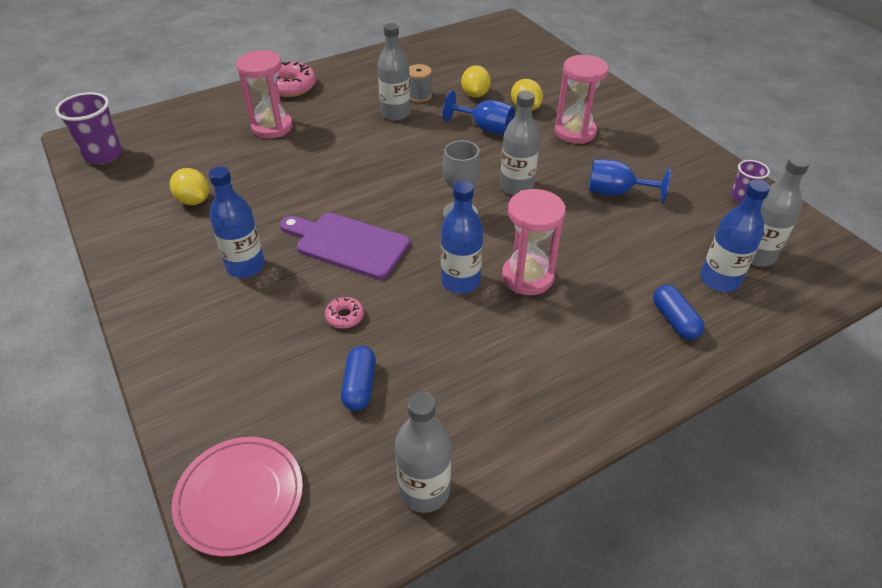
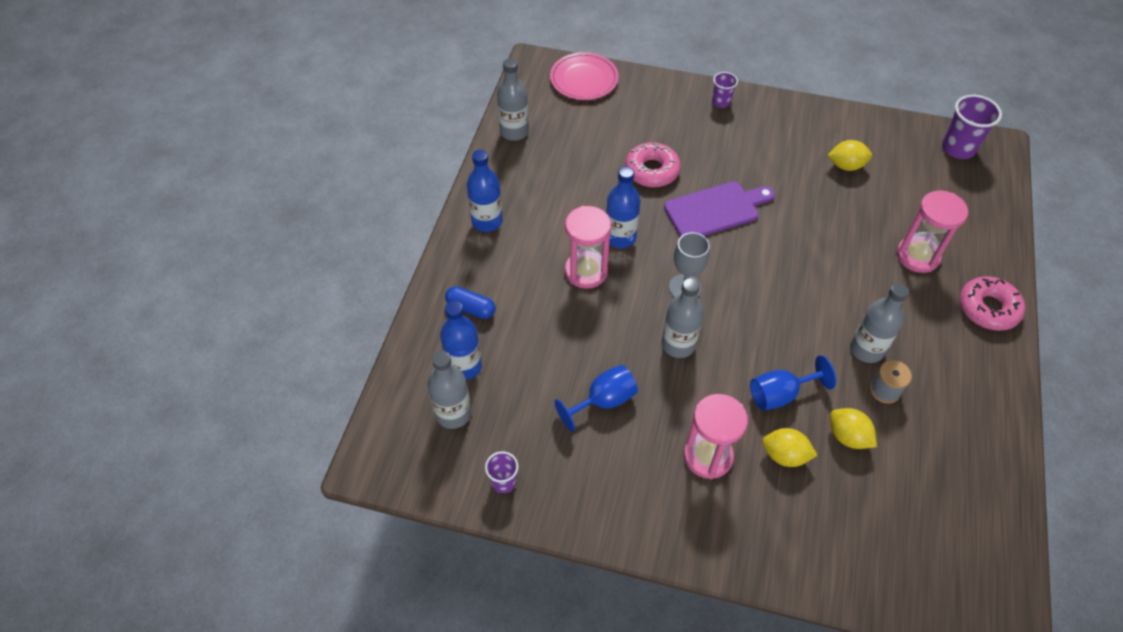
camera: 135 degrees right, 10 degrees up
blue bottle [209,166,265,278] -> blue bottle moved to [467,150,503,232]
pink donut [325,297,364,329] -> pink donut [625,142,681,187], size x1.96
blue capsule [341,346,376,411] -> none
none -> purple cup [712,72,738,108]

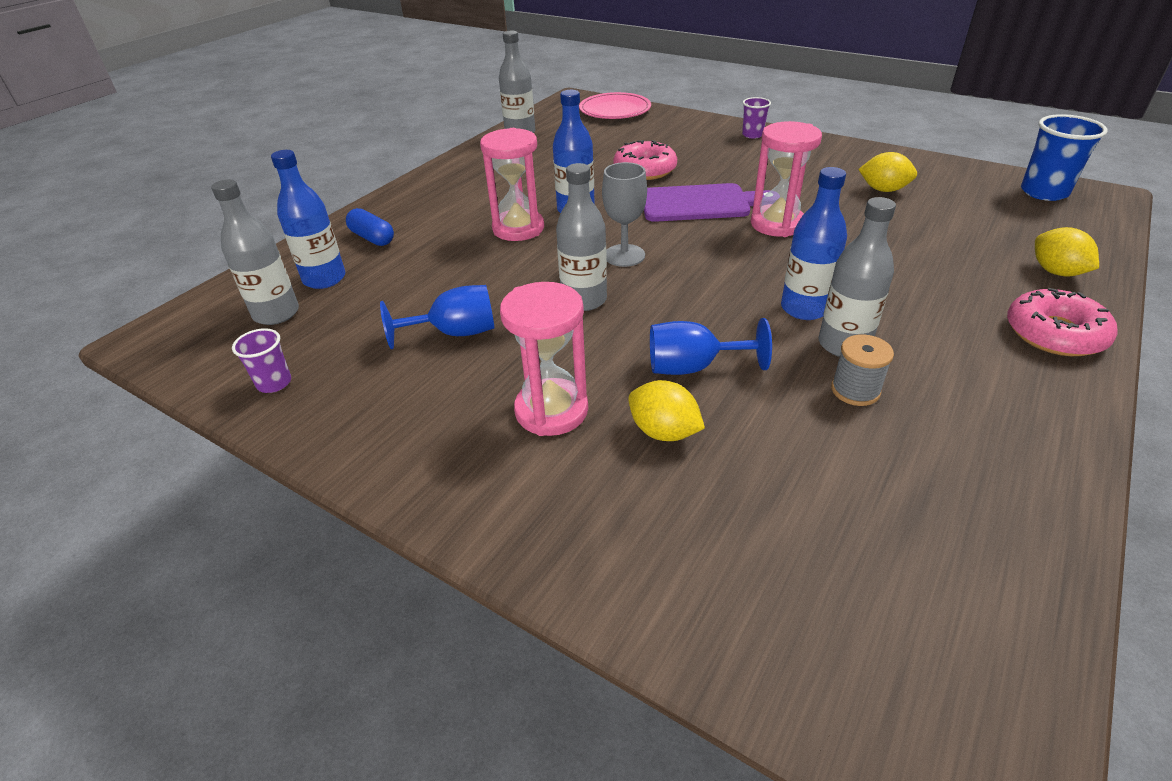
camera: 20 degrees right, 15 degrees down
blue bottle [467,150,503,232] -> blue bottle moved to [781,167,847,320]
yellow lemon [830,408,877,449] -> yellow lemon moved to [1035,227,1099,277]
pink hourglass [896,191,968,273] -> pink hourglass moved to [751,121,822,237]
purple cup [942,95,1002,159] -> blue cup [1021,114,1107,201]

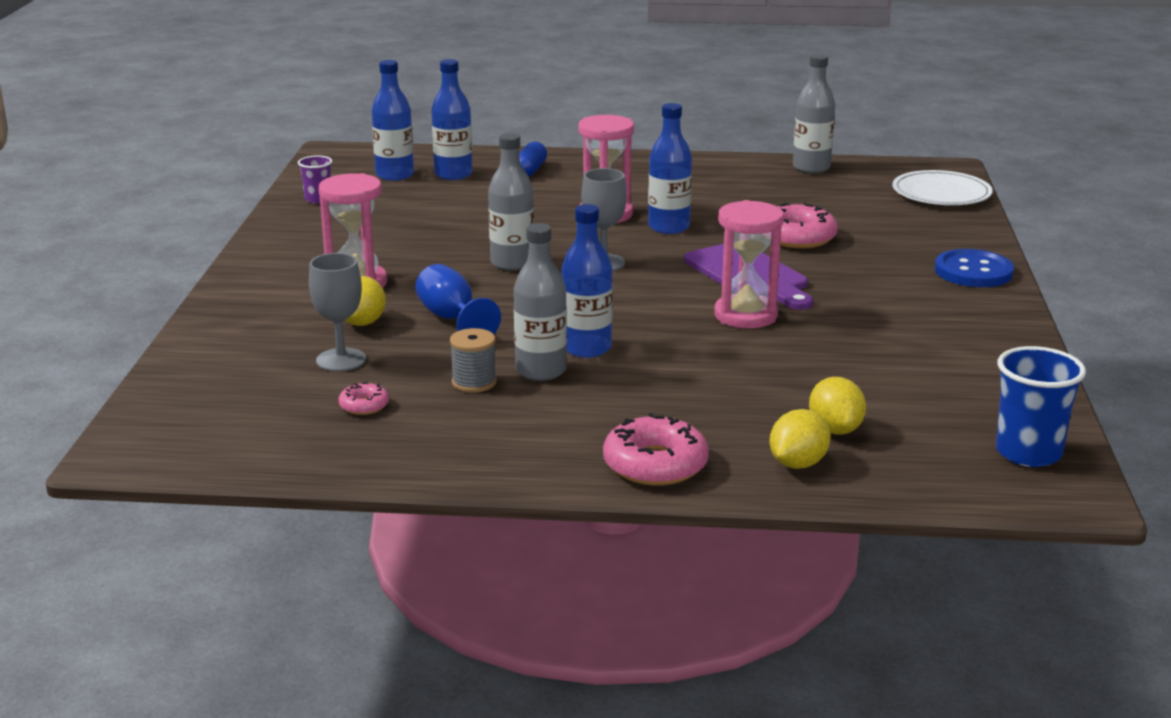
camera: 60 degrees right, 15 degrees down
grey bottle [211,179,299,325] -> blue bottle [372,60,414,181]
blue goblet [380,285,494,349] -> none
pink plate [579,92,651,119] -> white plate [892,170,992,205]
purple cup [742,97,771,139] -> blue button [935,249,1014,287]
yellow lemon [858,152,917,192] -> yellow lemon moved to [809,377,866,435]
none -> grey goblet [309,253,366,372]
none -> pink donut [338,382,389,415]

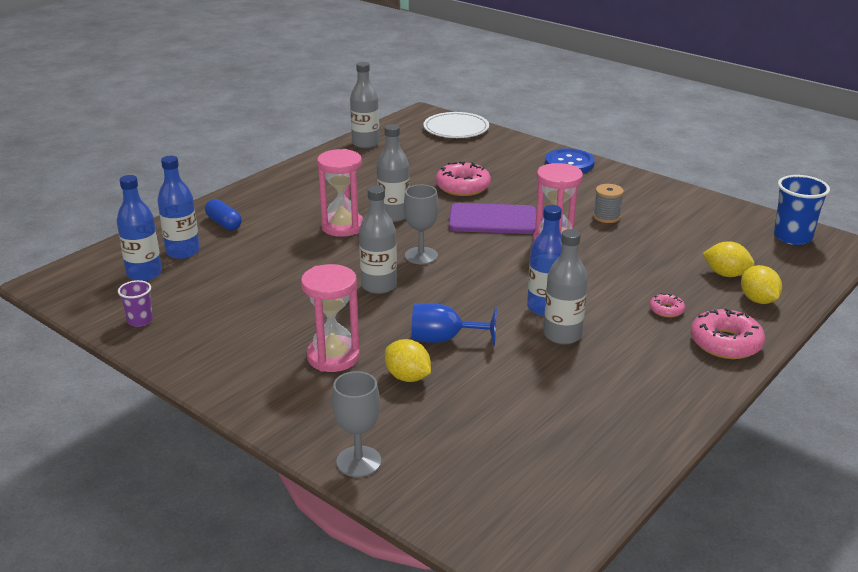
camera: 55 degrees left, 5 degrees up
grey goblet [309,253,366,372] -> grey goblet moved to [332,371,381,477]
pink donut [338,382,389,415] -> pink donut moved to [650,293,685,317]
grey spool [450,328,497,393] -> grey spool moved to [593,184,624,223]
blue bottle [648,103,692,234] -> grey bottle [377,124,410,222]

